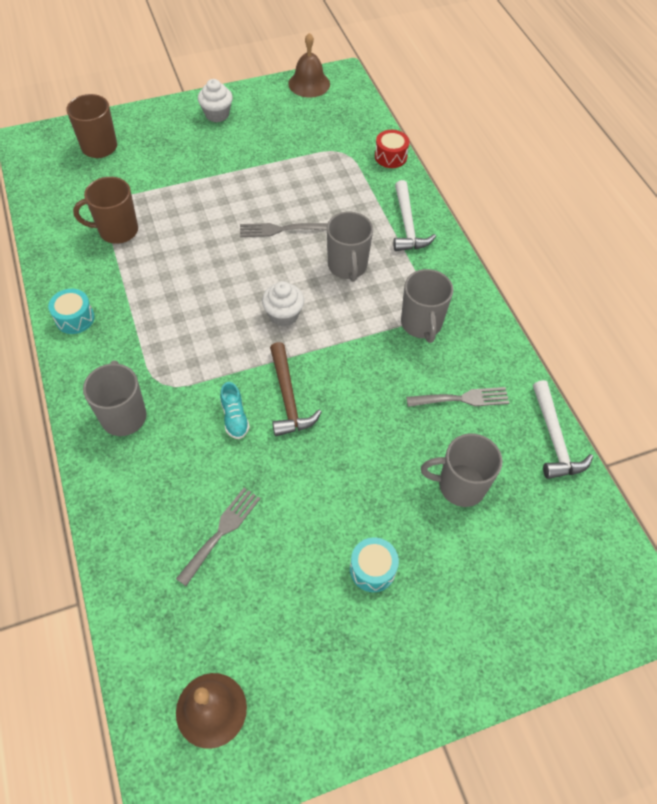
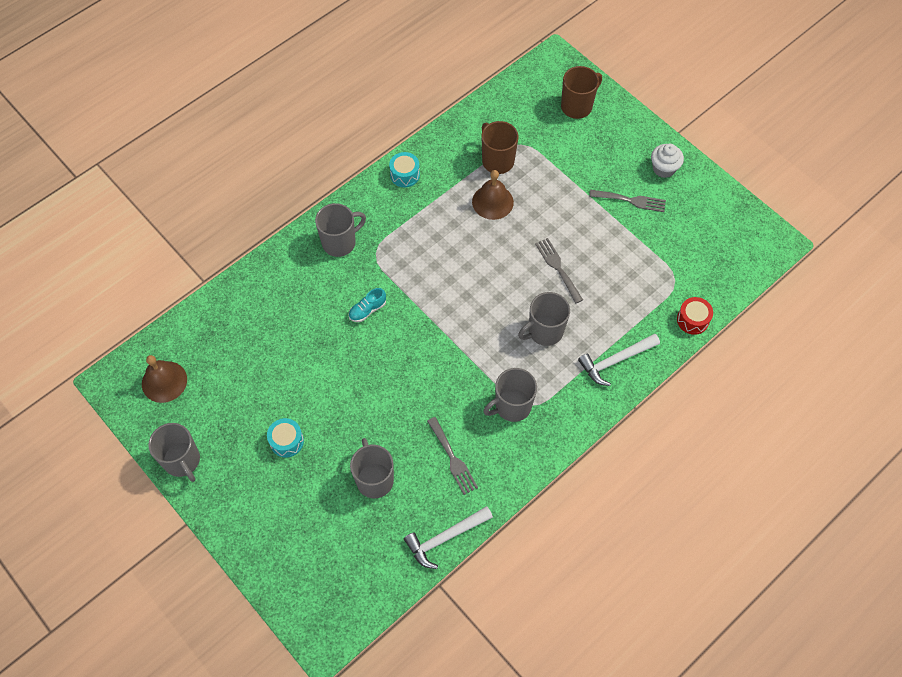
camera: 70 degrees right, 5 degrees up
grey fork [176,488,260,586] -> grey fork moved to [589,189,666,212]
white cupcake [262,281,304,327] -> none
brown hammer [270,342,321,436] -> none
brown bell [288,33,330,98] -> brown bell moved to [472,170,514,220]
none -> grey mug [148,423,200,482]

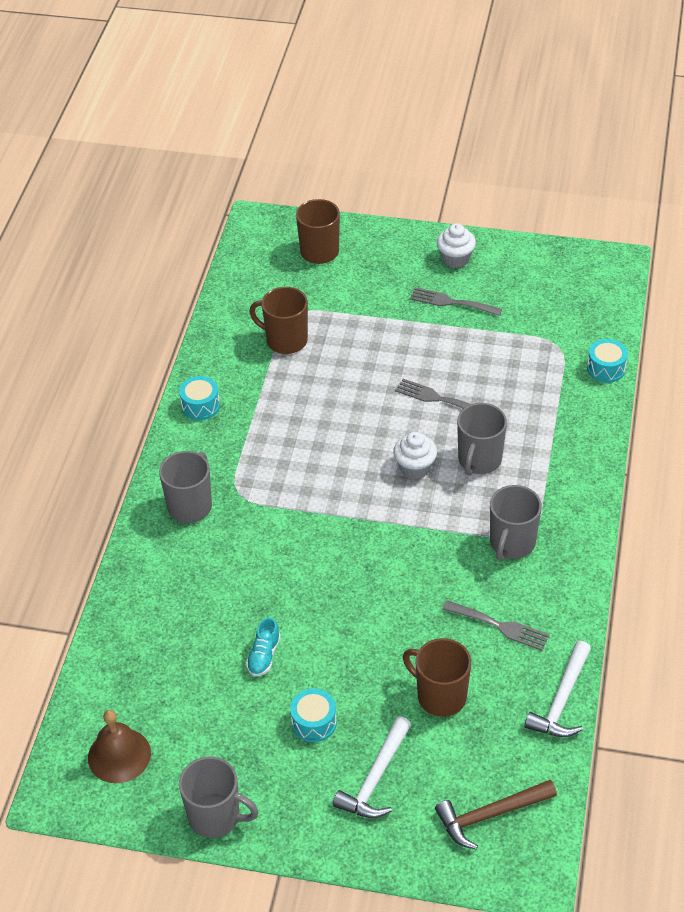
camera: 35 degrees left, 15 degrees down
turquoise shoe [349,288,386,322] -> turquoise shoe moved to [246,617,281,676]
grey mug [350,438,394,498] -> brown mug [403,638,471,717]
brown bell [472,170,514,220] -> none
white hammer [578,334,660,386] -> white hammer moved to [333,716,411,818]
grey fork [589,189,666,212] -> grey fork turned 135 degrees counterclockwise [410,287,502,316]
red drum [677,297,713,335] -> turquoise drum [587,339,628,383]
none -> white cupcake [393,432,437,479]
none -> brown hammer [435,780,557,850]

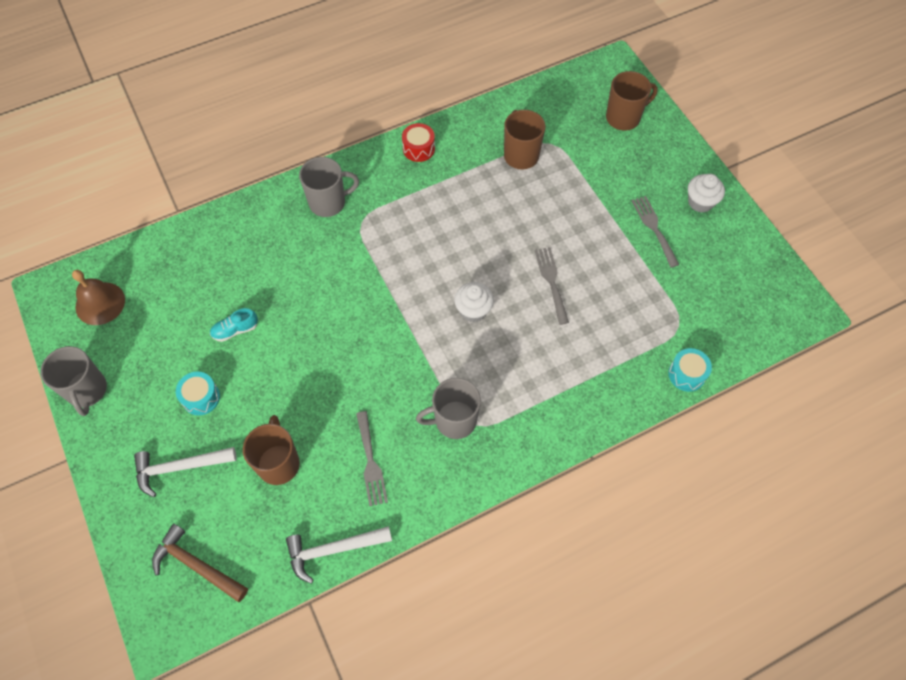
camera: 50 degrees right, 15 degrees up
turquoise drum [179,376,220,420] -> red drum [402,123,435,162]
grey mug [457,403,507,475] -> none

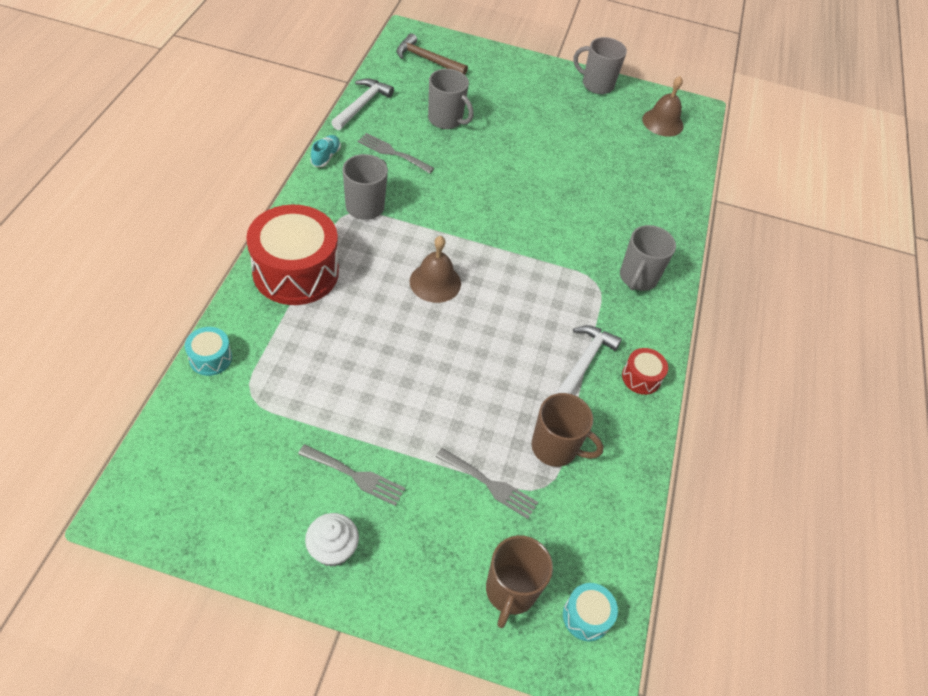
camera: 125 degrees right, 10 degrees down
white hammer [134,447,237,497] -> white hammer moved to [555,325,622,394]
brown hammer [152,523,248,602] -> brown hammer turned 135 degrees counterclockwise [396,33,468,75]
turquoise drum [176,372,220,415] -> turquoise drum moved to [563,583,618,641]
turquoise shoe [210,308,258,342] -> turquoise shoe moved to [310,135,341,167]
brown mug [243,415,300,485] -> grey mug [428,69,474,129]
white cupcake [454,282,494,322] -> brown bell [410,236,461,303]
grey fork [535,247,569,325] -> grey fork moved to [436,448,538,519]
none -> red drum [246,205,339,305]

